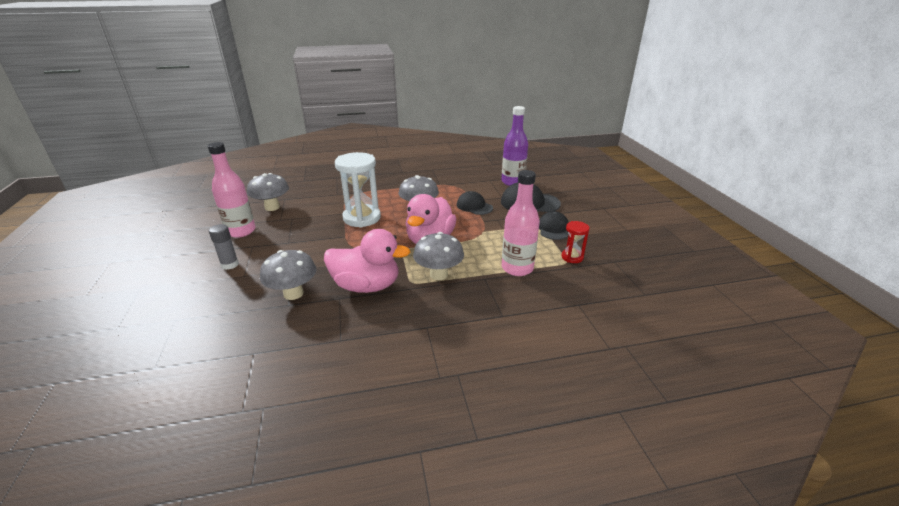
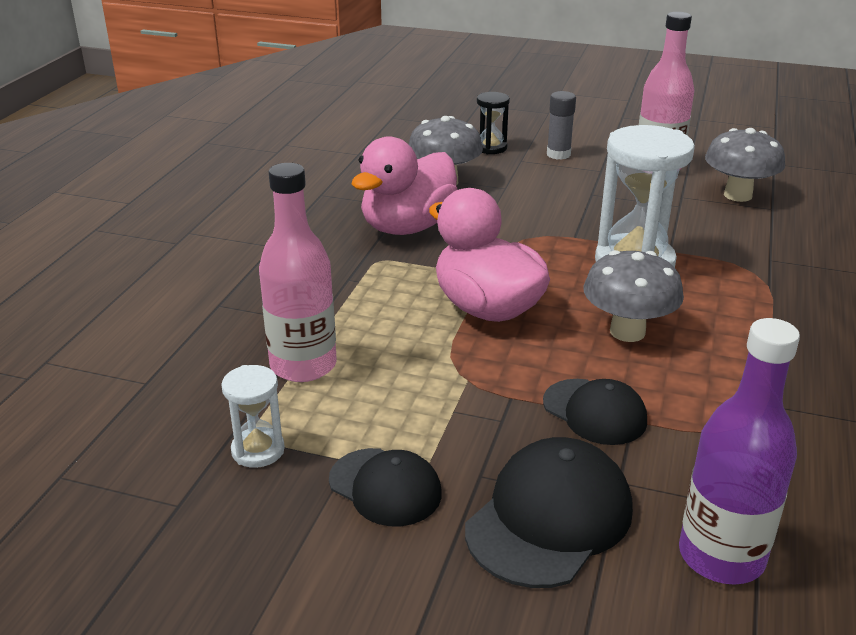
camera: 120 degrees right, 0 degrees up
grey mushroom [413,232,464,280] -> none
black cap [457,191,493,215] -> black cap turned 60 degrees clockwise [543,379,647,445]
red hourglass [561,221,590,263] -> white hourglass [221,365,285,468]
none -> black hourglass [477,92,510,154]

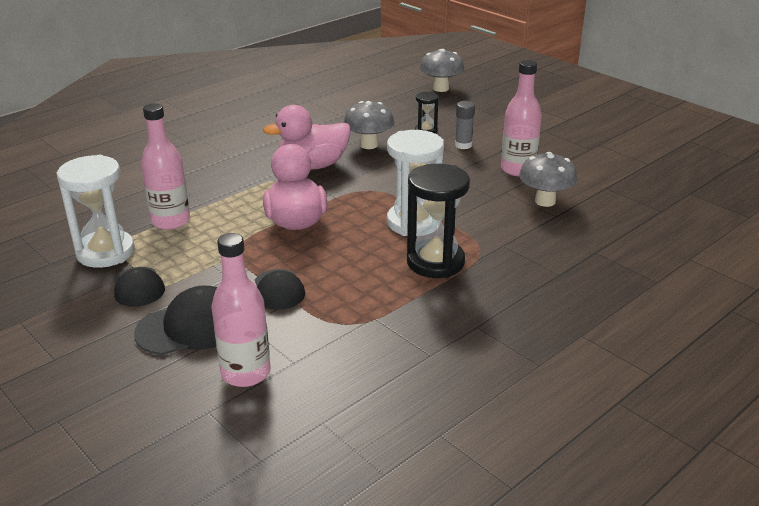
camera: 30 degrees right, 0 degrees up
white hourglass [221,365,285,468] -> white hourglass [57,155,135,268], size x1.98
grey mushroom [583,250,684,342] -> grey mushroom moved to [420,49,464,92]
purple bottle [679,318,800,585] -> pink bottle [211,233,270,387]
none -> black hourglass [407,164,470,278]

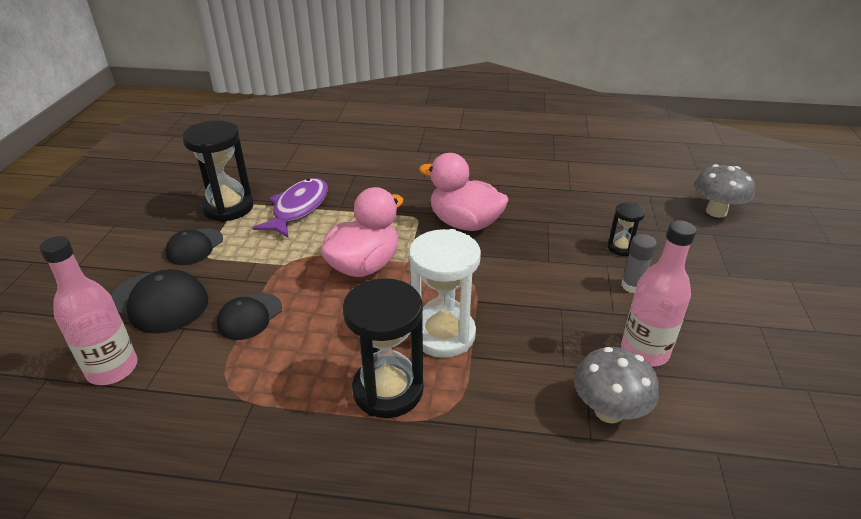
camera: 50 degrees right, 5 degrees up
white hourglass [57,155,135,268] -> black hourglass [182,120,254,222]
pink bottle [141,103,190,230] -> purple fish [252,178,328,238]
grey mushroom [344,101,394,149] -> none

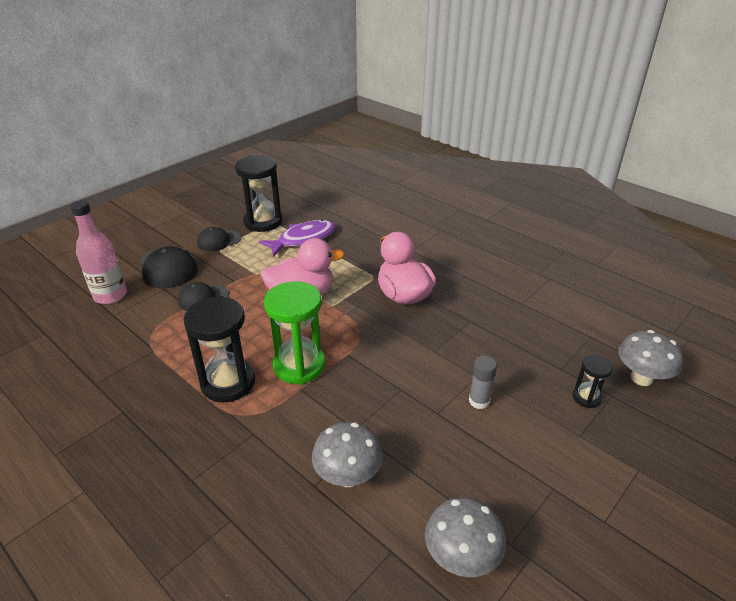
camera: 35 degrees right, 0 degrees up
white hourglass [409,229,481,358] -> green hourglass [264,281,325,385]
black hourglass [608,202,645,256] -> black hourglass moved to [573,355,613,408]
pink bottle [621,220,697,367] -> none
none -> grey mushroom [425,497,506,577]

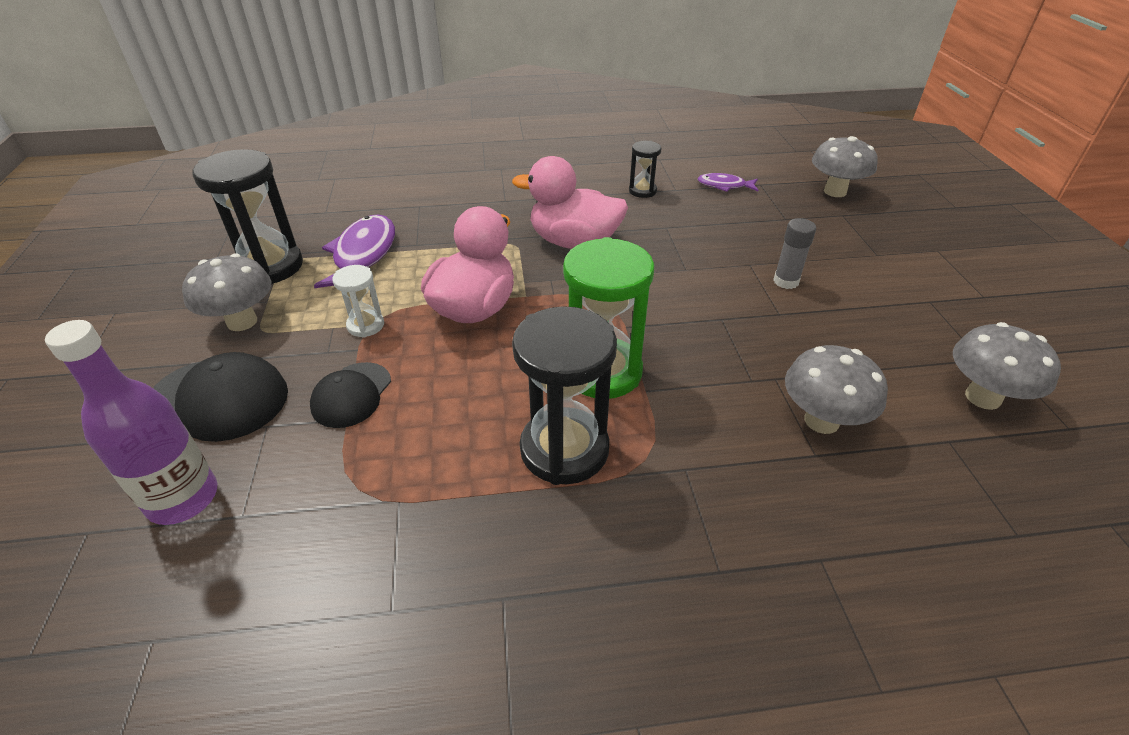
camera: 50 degrees left, 5 degrees up
pink bottle [70,200,127,304] -> purple bottle [45,320,218,525]
black cap [197,227,241,252] -> grey mushroom [182,253,271,331]
black hourglass [573,355,613,408] -> black hourglass moved to [629,141,662,198]
none -> white hourglass [332,265,384,337]
none -> purple fish [697,173,758,192]

